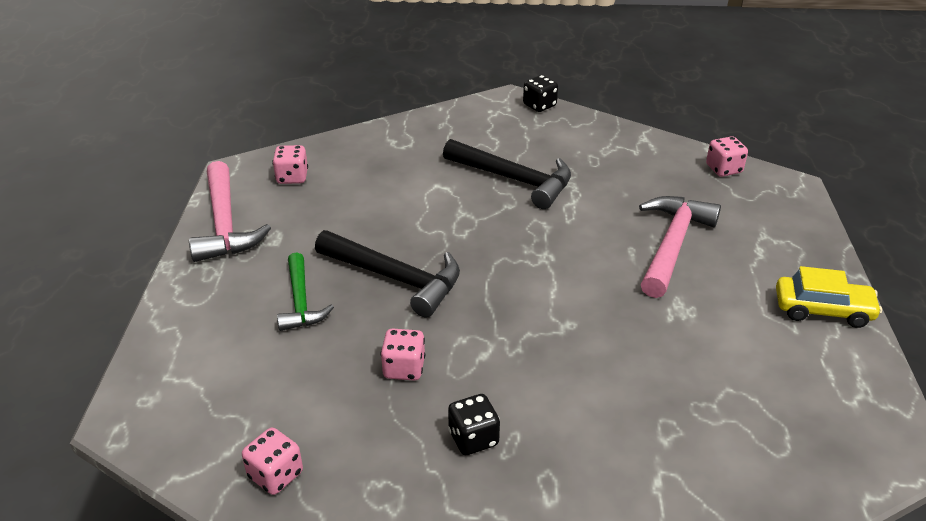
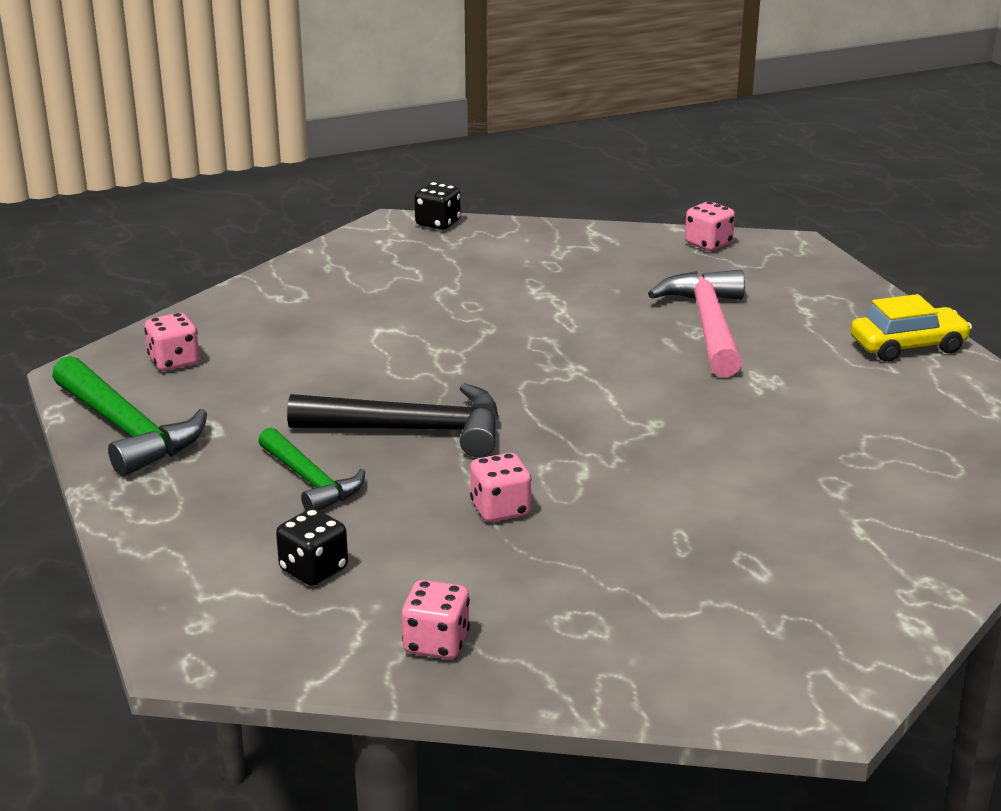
camera: 25 degrees left, 10 degrees down
pink hammer [189,161,271,262] -> green hammer [52,356,207,476]
black hammer [443,139,571,209] -> none
black dice [448,394,500,455] -> black dice moved to [276,508,348,586]

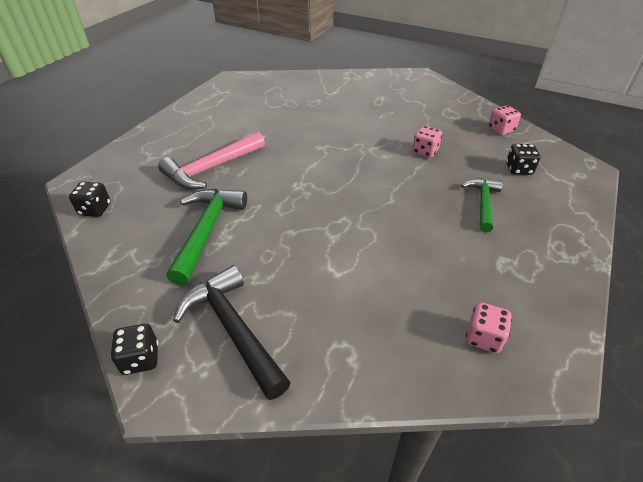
camera: 130 degrees left, 15 degrees up
green hammer [52,356,207,476] -> green hammer moved to [166,189,247,286]
black hammer [287,383,498,458] -> black hammer moved to [173,265,291,400]
pink dice [685,201,735,251] -> black dice [69,182,111,217]
yellow car [851,294,972,362] -> none

